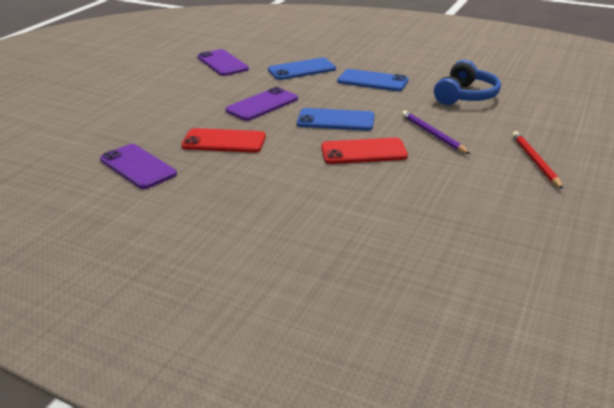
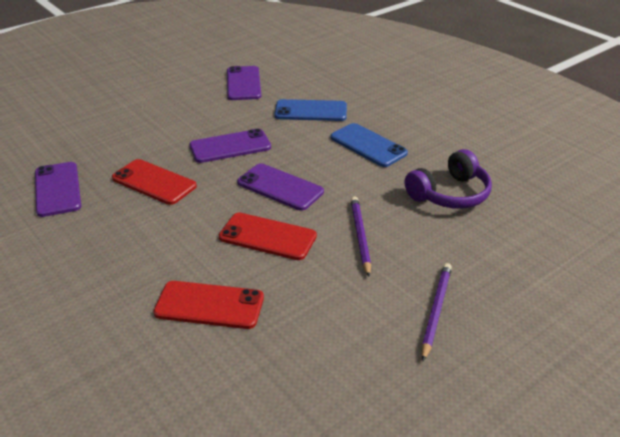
camera: 25 degrees right, 5 degrees up
blue phone [297,108,375,131] -> purple phone [237,163,324,211]
blue headphones [434,60,501,105] -> purple headphones [405,149,492,209]
red pencil [512,131,563,189] -> purple pencil [422,263,452,361]
none -> red phone [153,281,264,329]

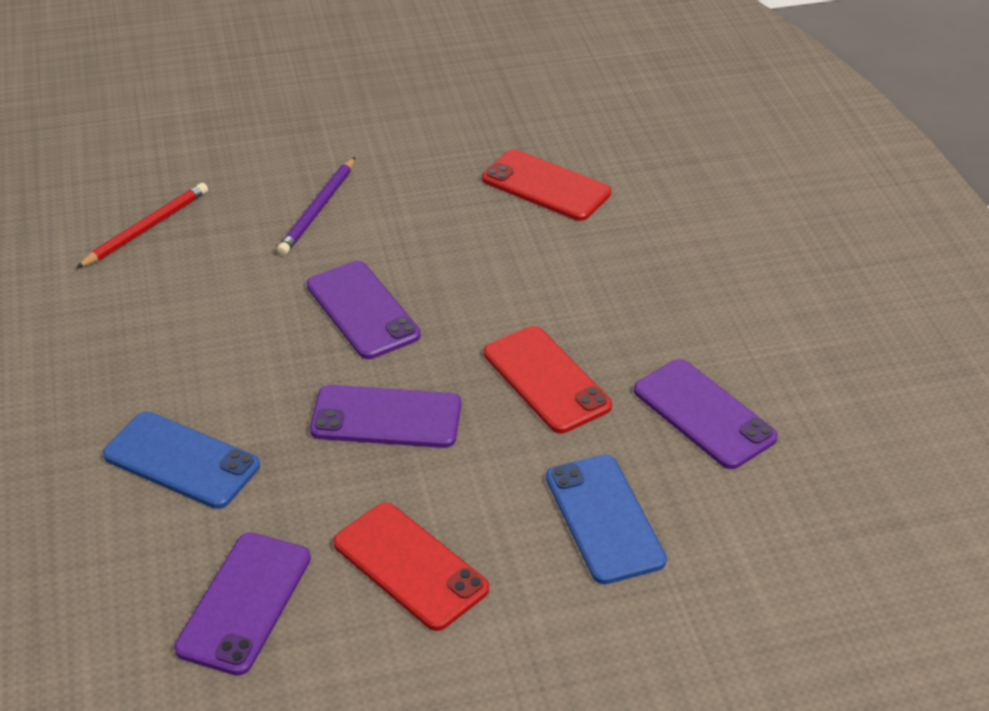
camera: 155 degrees left, 5 degrees up
purple phone [35,162,81,217] -> purple phone turned 45 degrees counterclockwise [634,359,778,469]
red phone [219,213,317,260] -> red phone moved to [333,503,489,631]
blue phone [331,123,408,167] -> blue phone moved to [546,455,667,584]
purple headphones [405,149,492,209] -> red pencil [76,183,208,268]
purple pencil [422,263,452,361] -> none

